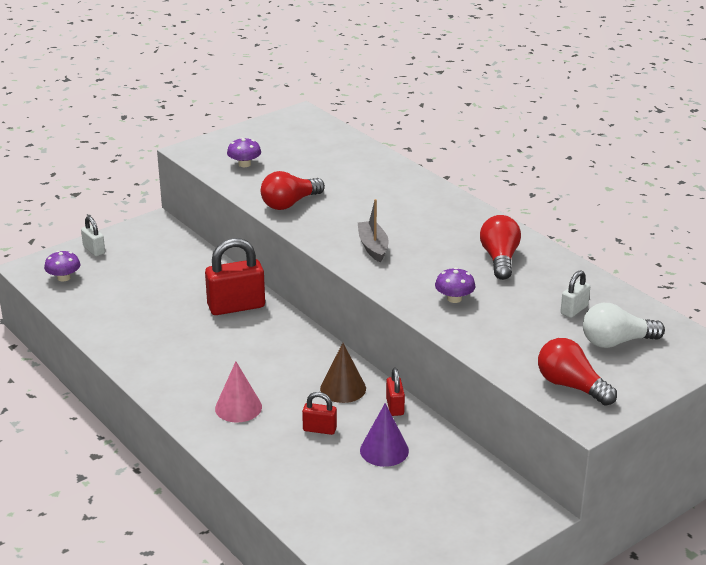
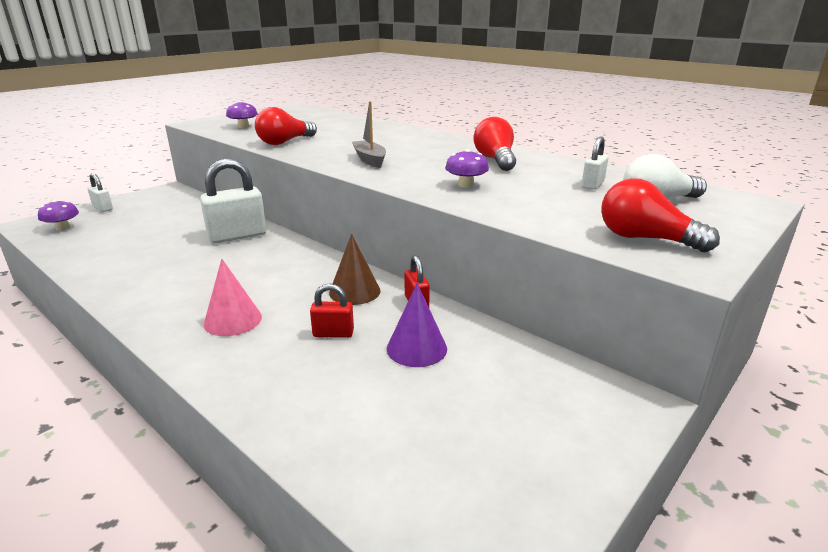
camera: 10 degrees left, 5 degrees down
red padlock [205,238,265,315] -> white padlock [200,159,266,243]

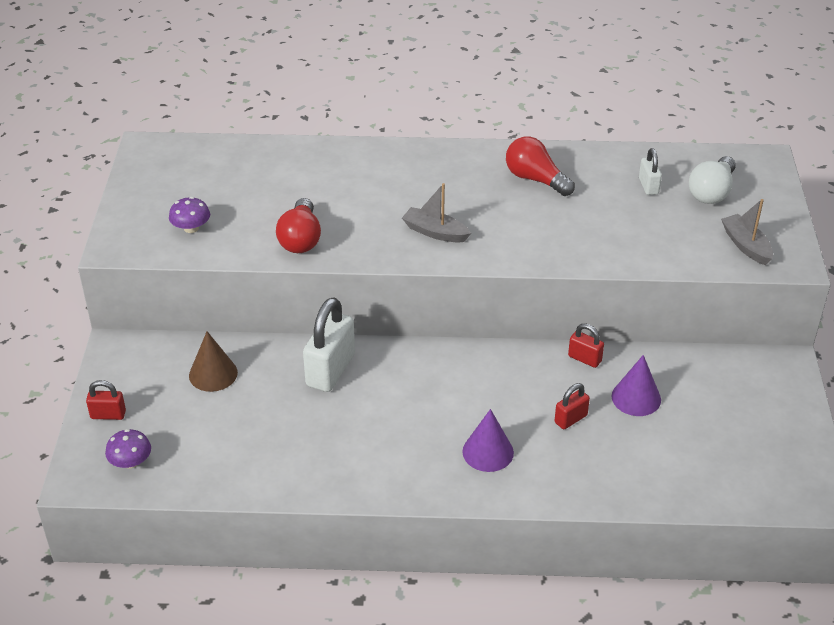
camera: 40 degrees left, 15 degrees up
white padlock [87,173,113,212] -> red padlock [86,380,126,420]
pink cone [204,259,262,336] -> purple cone [462,409,514,472]
brown cone [329,234,381,305] -> brown cone moved to [189,331,238,392]
purple mushroom [445,149,489,188] -> none
red light bulb [601,178,720,252] -> grey boat [721,199,773,265]

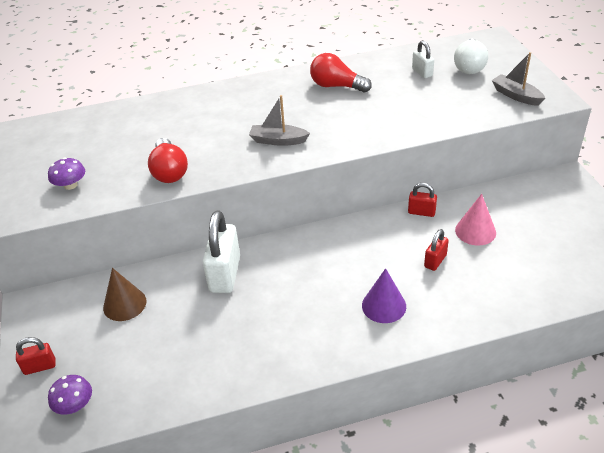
camera: 15 degrees left, 0 degrees up
purple cone [611,355,661,416] -> pink cone [455,194,496,246]

